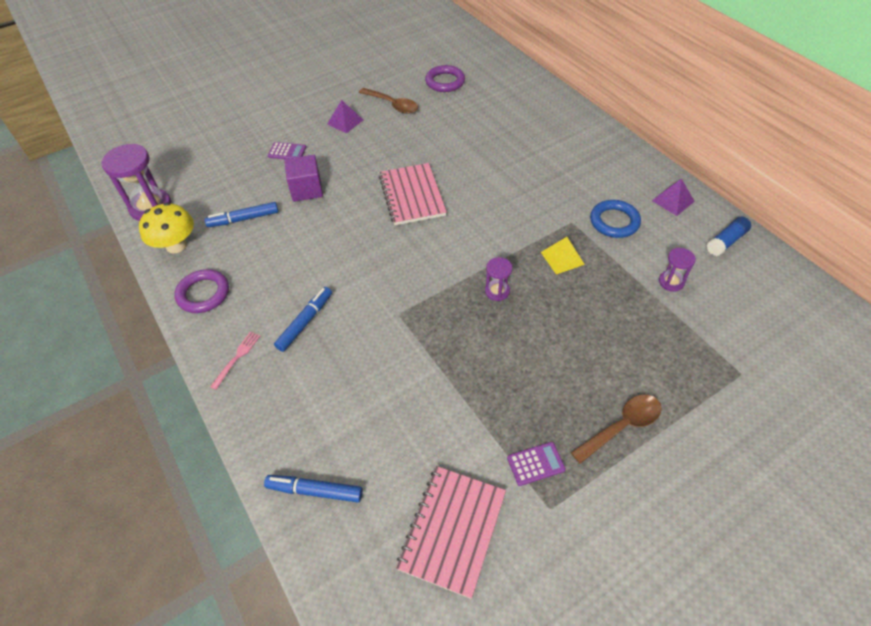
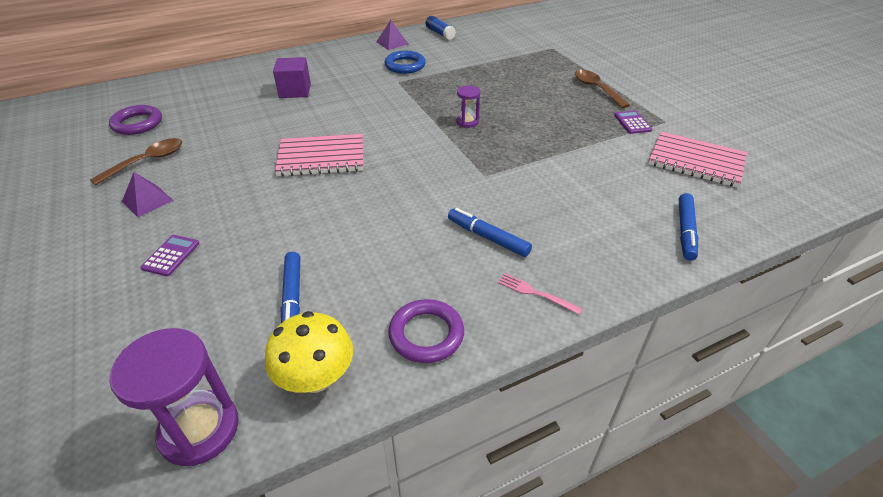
camera: 85 degrees left, 10 degrees down
purple cube [285,155,323,202] -> purple cube moved to [273,57,311,98]
yellow pyramid [541,237,585,274] -> none
purple hourglass [659,248,696,292] -> none

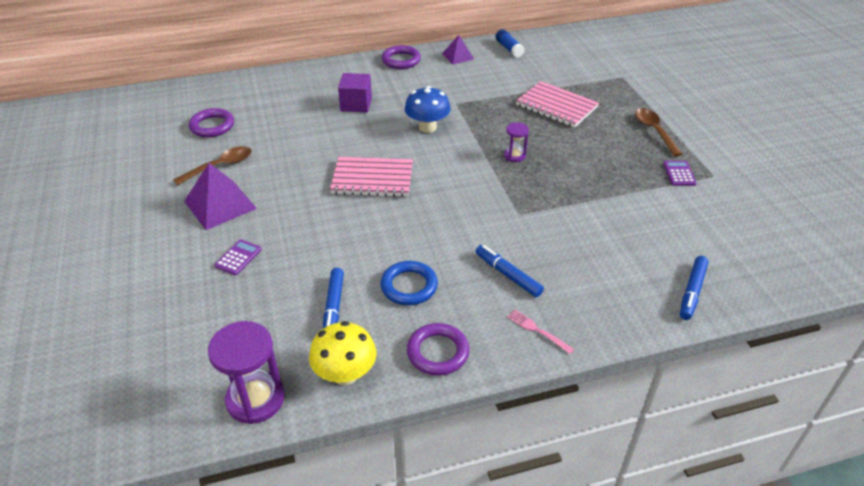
camera: 10 degrees right, 0 degrees up
purple pyramid [122,172,174,217] -> purple pyramid [184,163,257,230], size x1.71
blue ring [384,51,426,74] -> blue ring moved to [380,261,438,305]
pink notebook [648,132,747,188] -> pink notebook moved to [516,81,599,128]
none -> purple ring [381,45,421,69]
none -> blue mushroom [404,86,451,133]

